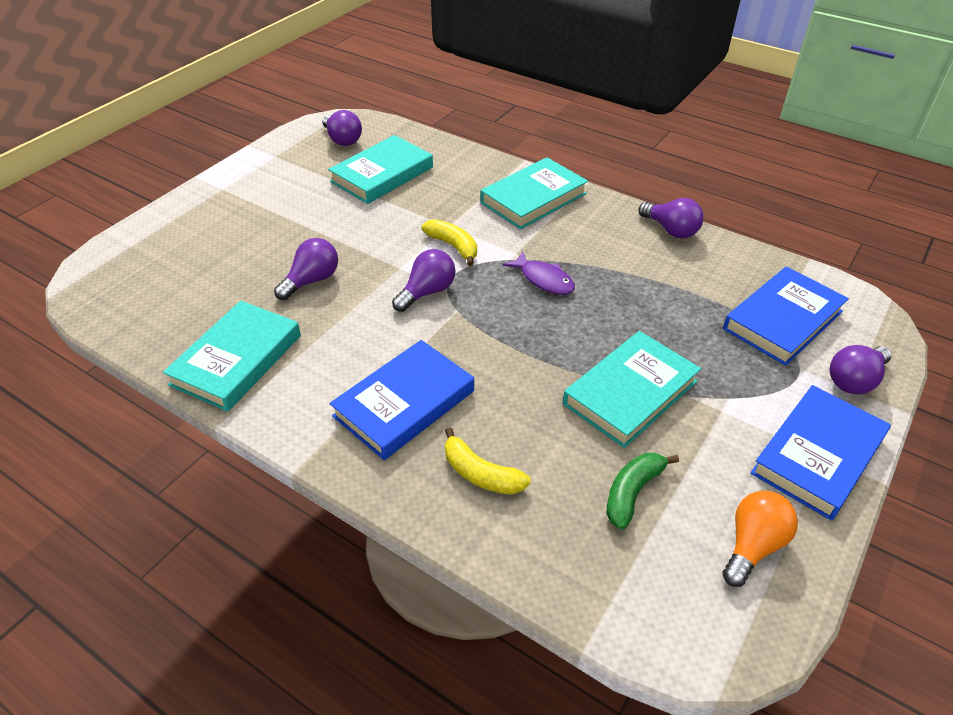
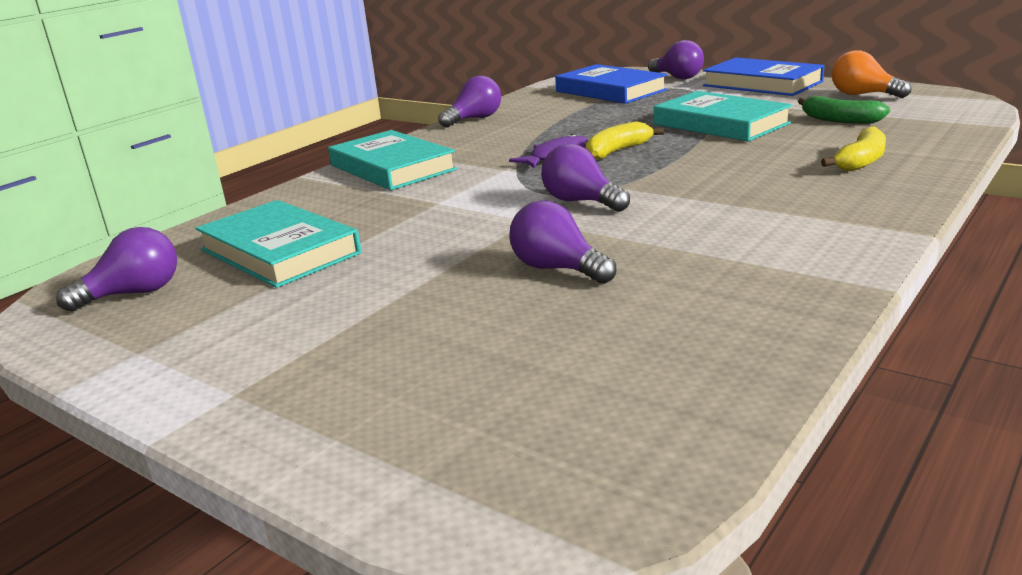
camera: 85 degrees left, 20 degrees down
turquoise book [163,301,301,412] -> none
blue book [329,340,474,460] -> none
yellow banana [422,219,477,266] -> yellow banana moved to [586,121,664,160]

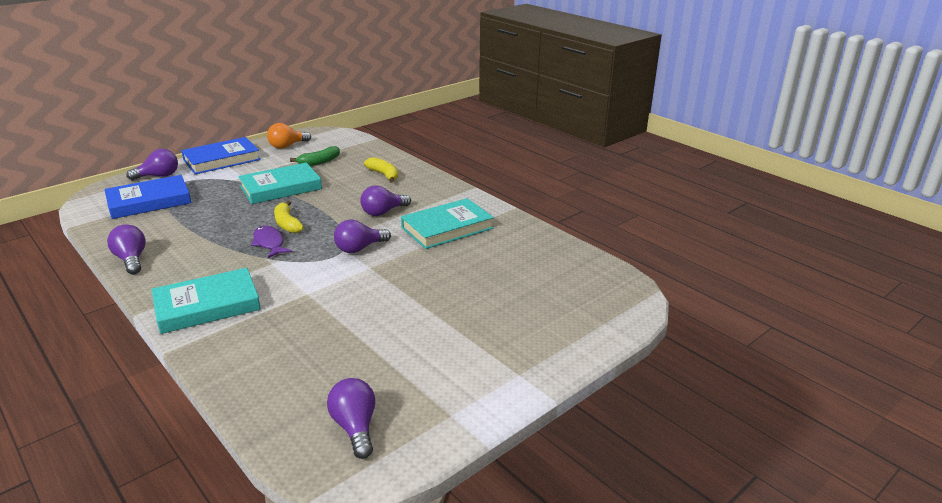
camera: 80 degrees left, 5 degrees up
turquoise book [196,200,361,288] -> turquoise book moved to [401,198,494,249]
purple light bulb [509,201,616,284] -> purple light bulb moved to [360,185,411,216]

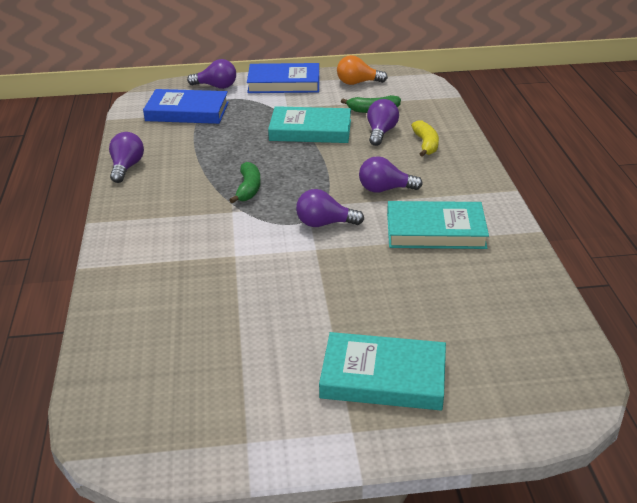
camera: 35 degrees right, 5 degrees up
turquoise book [151,268,261,334] -> turquoise book moved to [319,332,446,410]
purple fish [251,226,292,258] -> green banana [229,162,261,203]
yellow banana [274,201,304,233] -> none
purple light bulb [327,378,375,459] -> purple light bulb moved to [367,99,399,146]

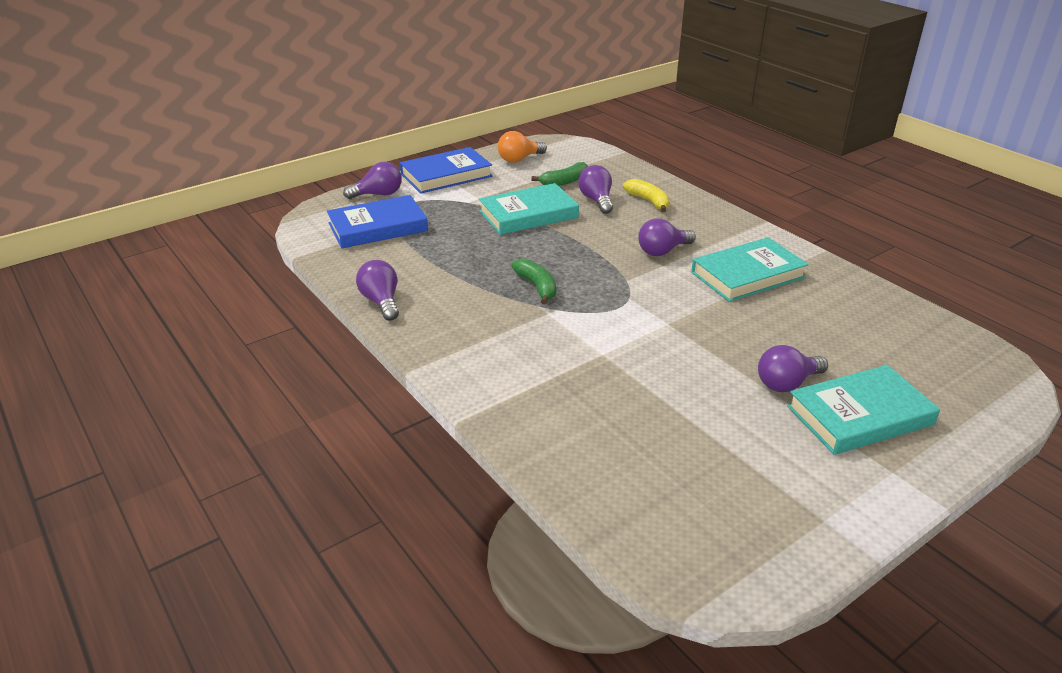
camera: 30 degrees left, 0 degrees up
purple light bulb [296,189,364,227] -> purple light bulb moved to [758,345,828,392]

